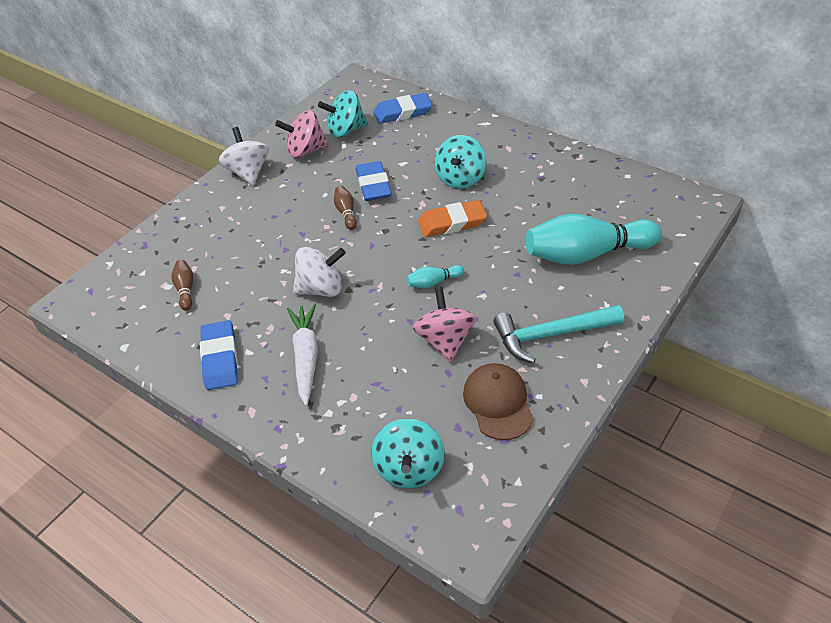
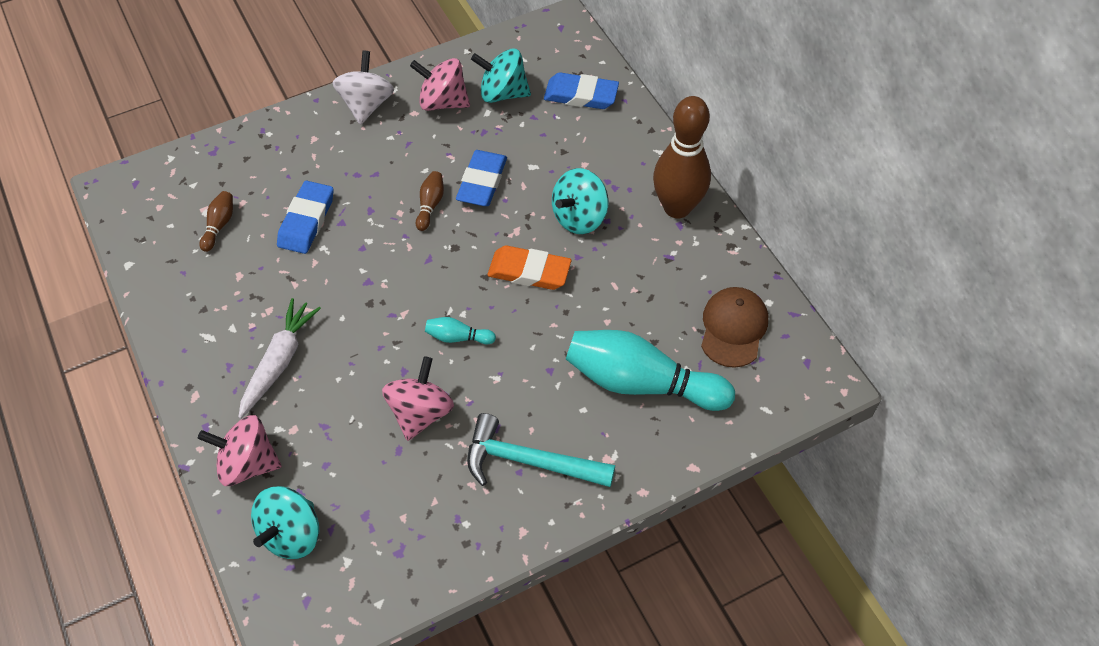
camera: 25 degrees right, 10 degrees up
blue eraser [200,320,238,390] -> blue eraser moved to [277,181,334,254]
white spinning top [293,247,346,297] -> none
brown cap [463,363,534,440] -> brown cap moved to [701,287,768,368]
none -> pink spinning top [198,415,282,486]
none -> brown bowling pin [653,96,711,218]

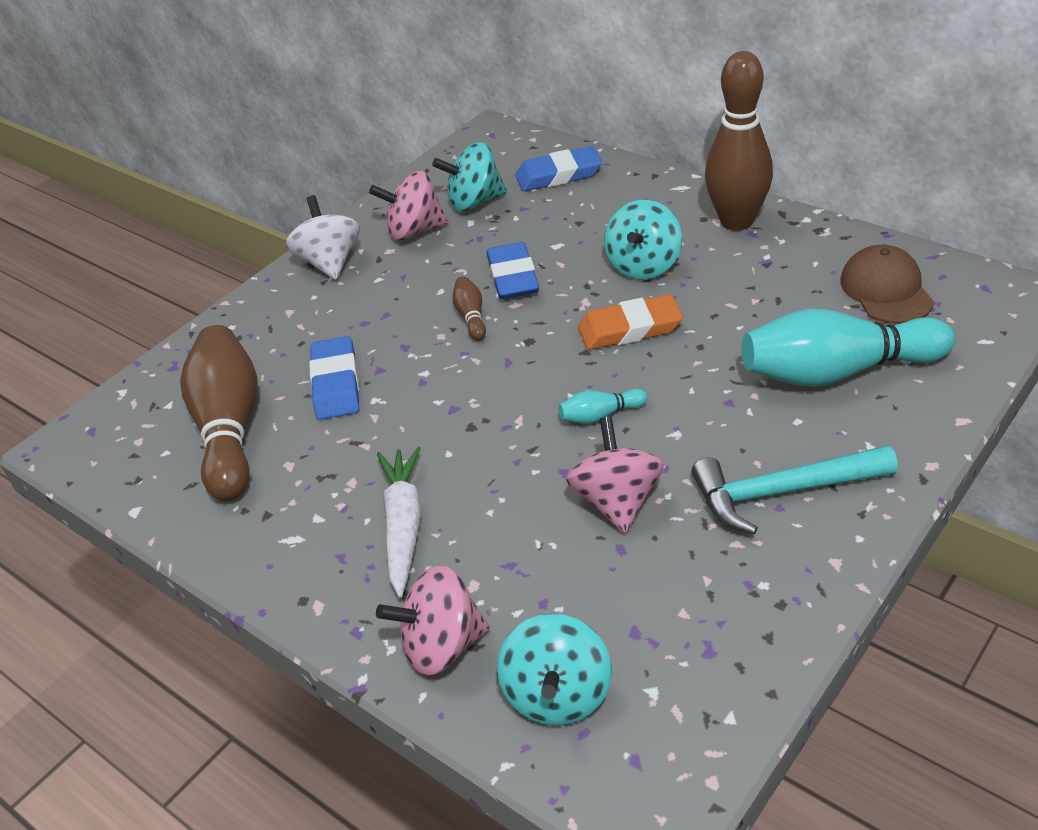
camera: 20 degrees left, 15 degrees down
brown bowling pin [199,191,233,252] -> brown bowling pin [180,325,257,501], size x2.35

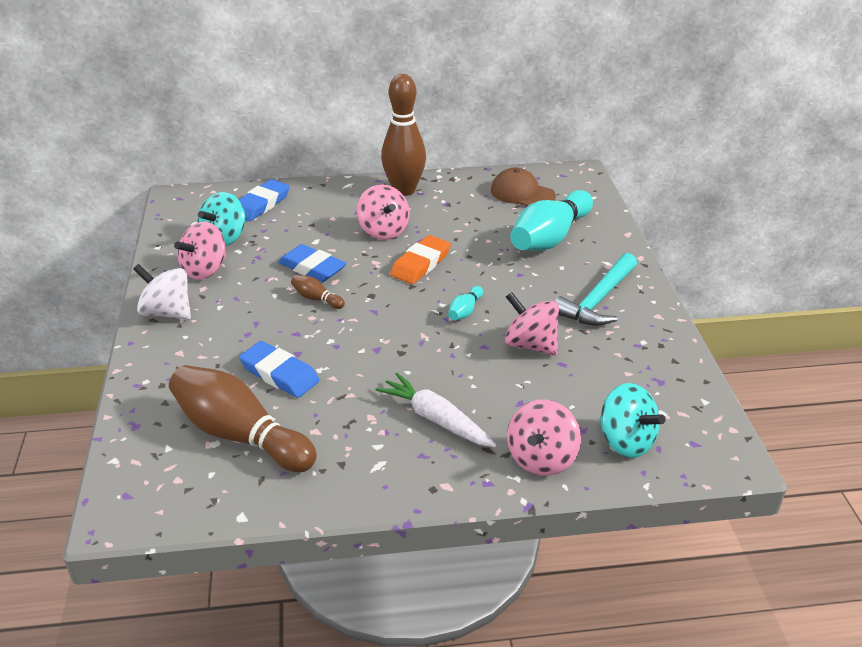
camera: 50 degrees left, 5 degrees down
turquoise spinning top [604,200,682,280] -> pink spinning top [356,184,410,240]

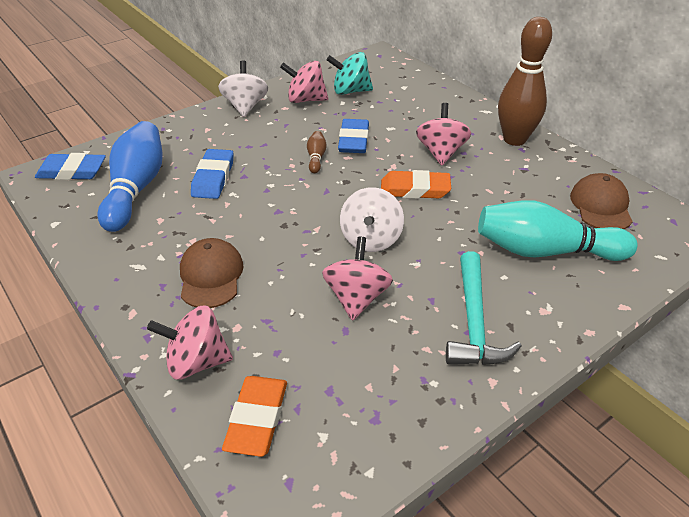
camera: 60 degrees right, 5 degrees up
brown bowling pin [169,365,317,472] -> blue bowling pin [97,121,163,232]
blue eraser [239,179,290,221] -> blue eraser moved to [35,153,106,180]
pink spinning top [356,184,410,240] -> pink spinning top turned 150 degrees clockwise [416,103,471,166]
white carrot [375,373,497,447] -> brown cap [180,238,244,308]
turquoise bowling pin [448,286,483,320] -> white spinning top [340,187,404,252]
turquoise hammer [555,253,637,326] -> turquoise hammer turned 90 degrees counterclockwise [446,251,522,365]
turquoise spinning top [599,383,666,458] -> orange eraser [222,376,287,457]

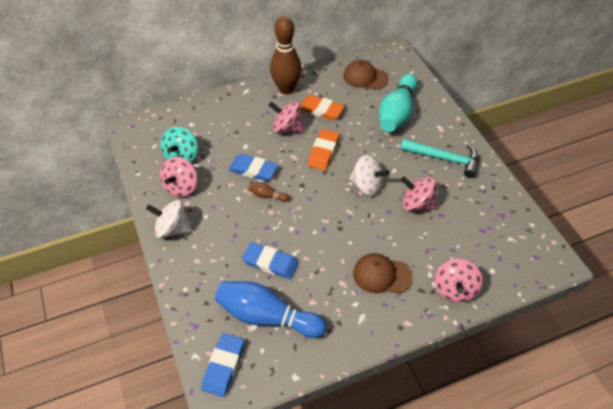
camera: 75 degrees left, 10 degrees up
orange eraser [222,376,287,457] -> orange eraser moved to [300,95,345,120]

